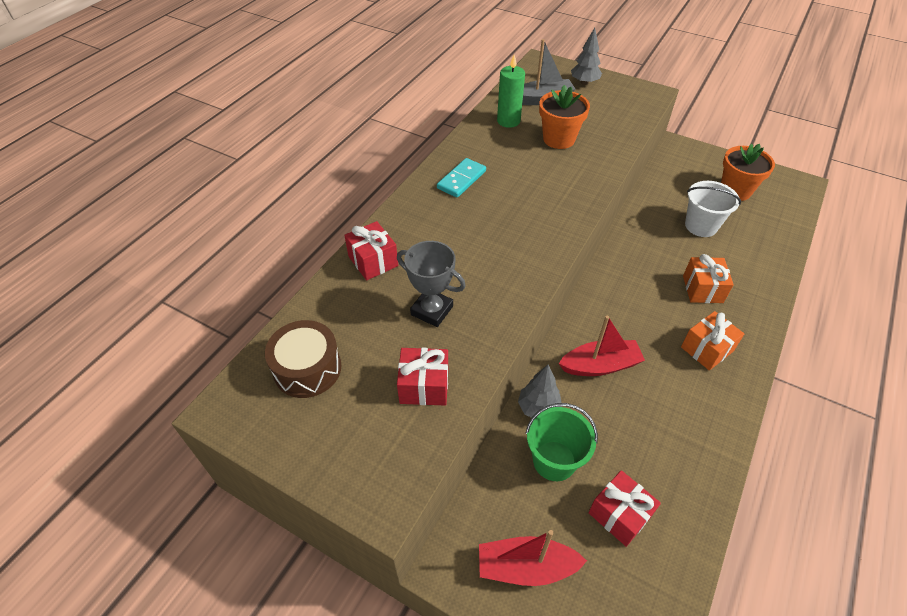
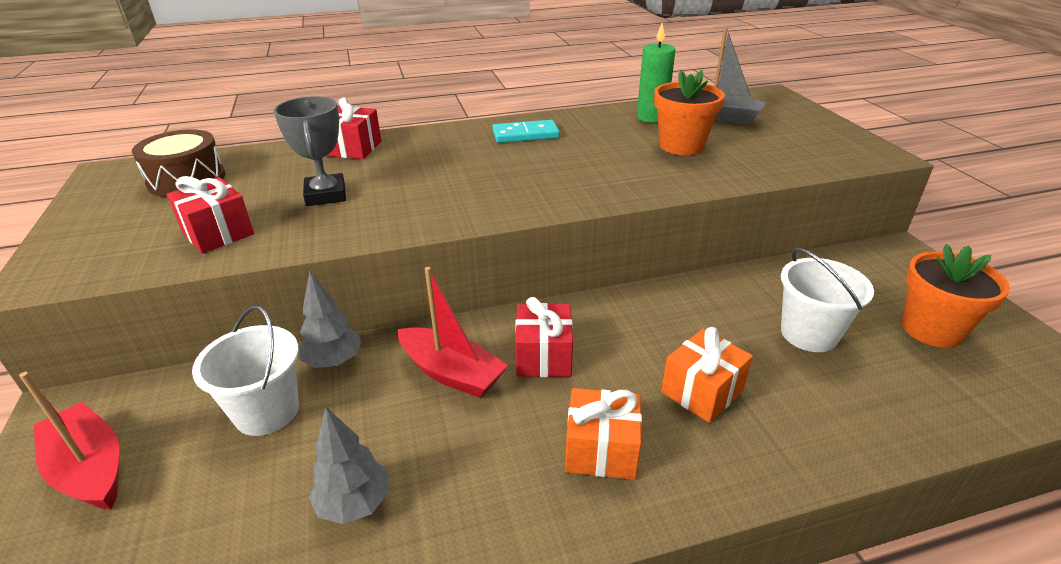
camera: 45 degrees right, 15 degrees down
green bucket [526,403,598,481] -> white bucket [192,305,299,436]
grey tree [571,28,602,85] -> grey tree moved to [309,407,389,524]
red gift [588,470,661,547] -> red gift moved to [515,297,573,377]

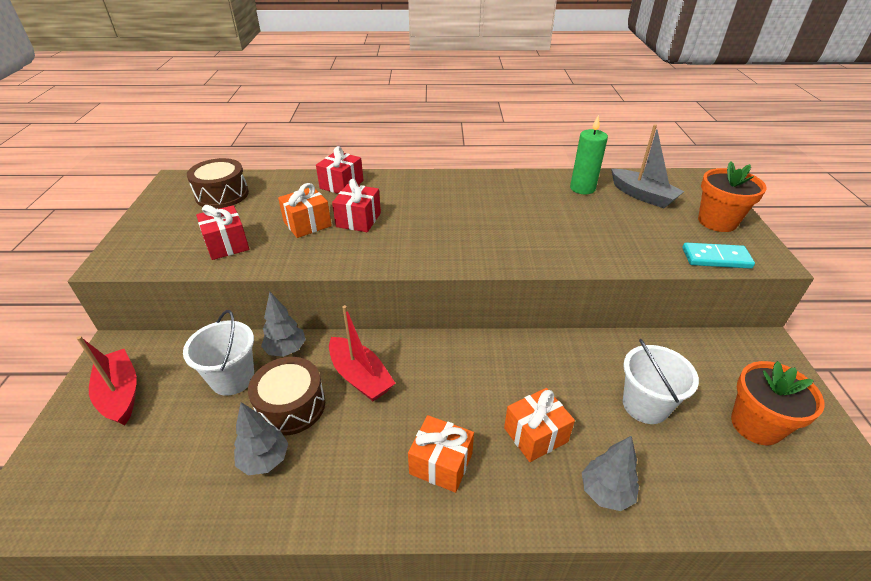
camera: 15 degrees right, 5 degrees up
grey trophy [274,96,346,206] -> orange gift [278,183,332,238]
turquoise domino [492,120,560,143] -> turquoise domino moved to [682,243,755,269]
red gift [515,297,573,377] -> red gift moved to [332,179,381,232]
orange flower pot [654,70,725,155] -> orange flower pot moved to [698,161,767,232]
none -> brown drum [248,357,325,435]
none -> grey tree [582,435,639,511]

